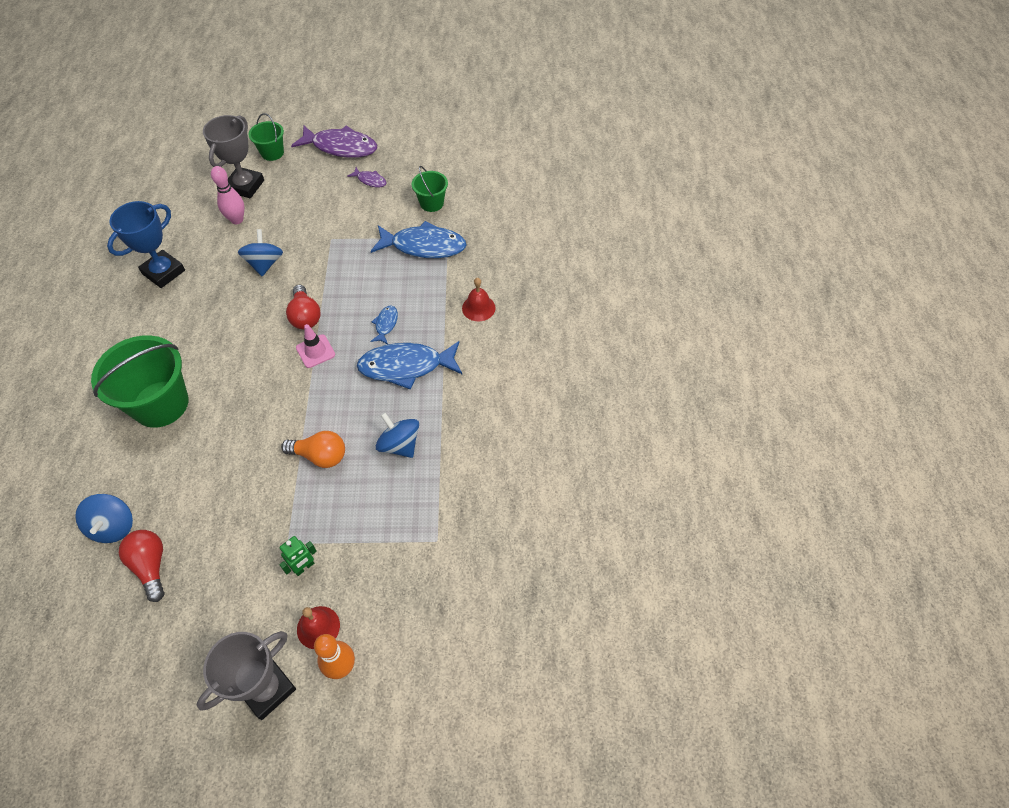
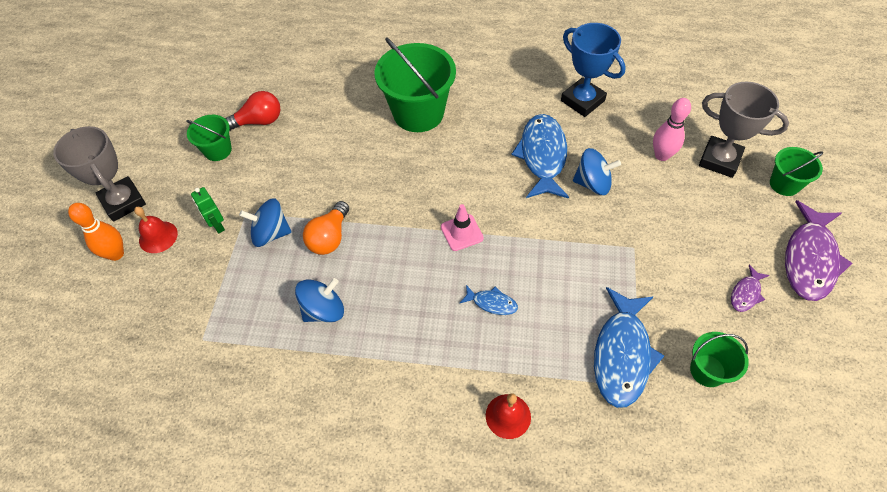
camera: 100 degrees right, 0 degrees up
blue spinning top [75,494,133,543] -> blue spinning top moved to [239,198,291,247]
red light bulb [286,285,321,329] -> none
blue fish [357,341,462,390] -> blue fish moved to [511,114,569,199]
none -> green bucket [186,115,232,161]

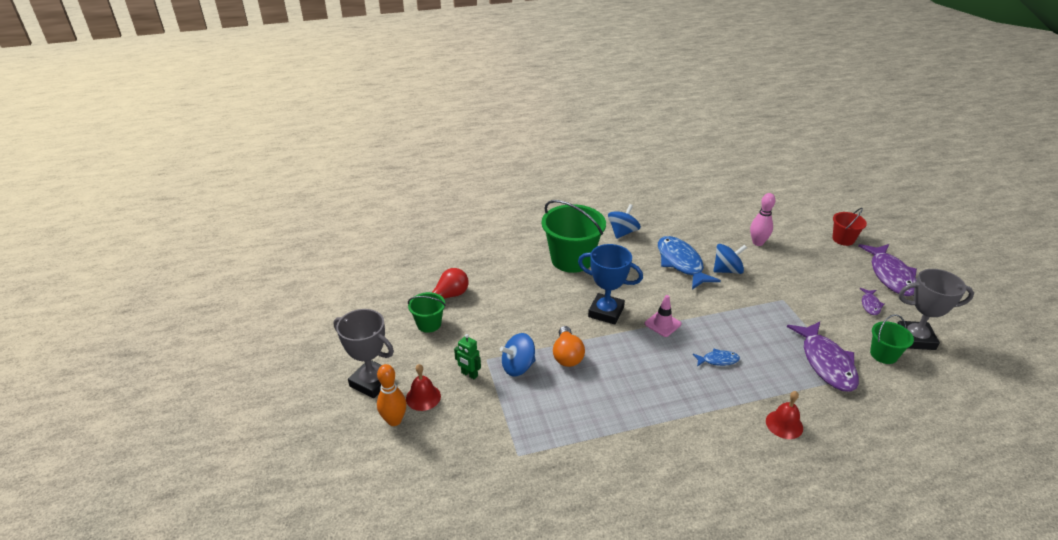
camera: 25 degrees left, 20 degrees down
blue spinning top [295,278,344,322] -> blue spinning top moved to [608,204,641,239]
blue trophy [561,23,626,117] -> blue trophy moved to [578,244,643,325]
blue fish [594,287,664,408] -> purple fish [787,322,859,392]
grey trophy [699,82,789,178] -> grey trophy moved to [897,269,974,350]
green bucket [770,147,823,196] -> red bucket [832,208,867,246]

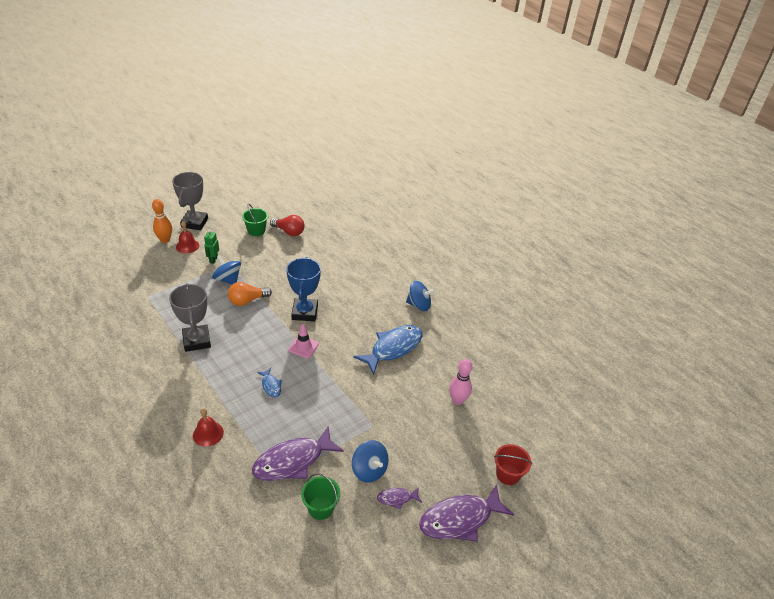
camera: 65 degrees right, 5 degrees up
green bucket [542,200,606,273] -> none
blue spinning top [713,244,747,274] -> blue spinning top moved to [352,440,389,483]
grey trophy [897,269,974,350] -> grey trophy moved to [169,283,211,352]

